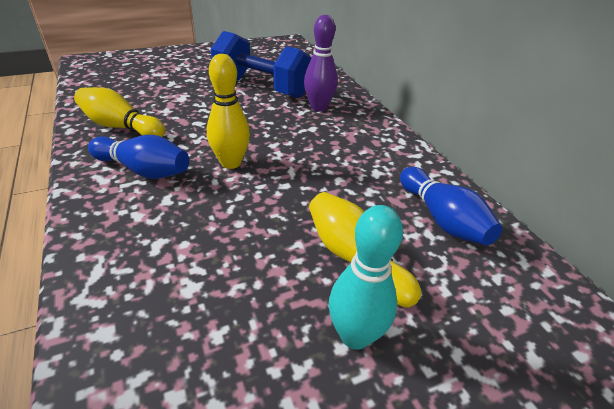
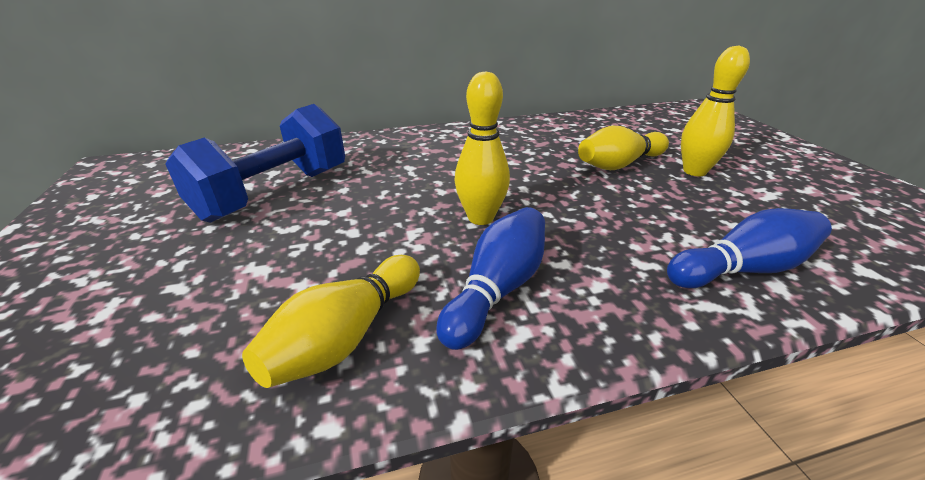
camera: 80 degrees left, 5 degrees down
purple bowling pin [304,15,338,111] -> none
turquoise bowling pin [329,205,403,350] -> yellow bowling pin [681,46,750,176]
blue bowling pin [400,167,502,246] -> blue bowling pin moved to [667,208,832,288]

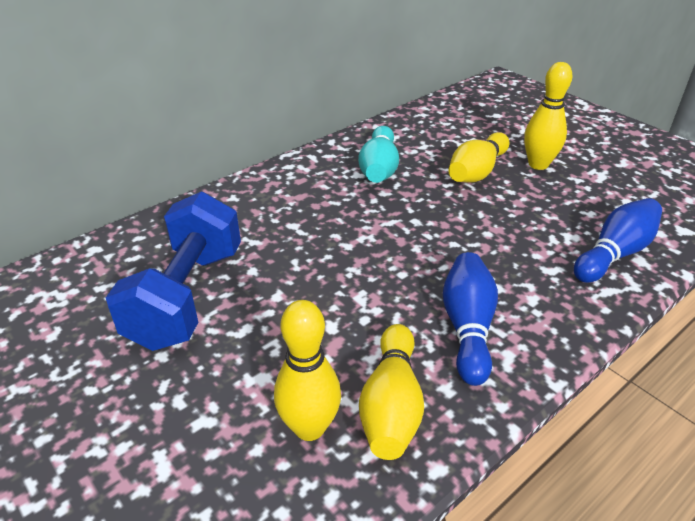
camera: 25 degrees left, 5 degrees up
yellow bowling pin [455,71,510,225] -> yellow bowling pin moved to [274,300,341,441]
none -> turquoise bowling pin [358,126,399,183]

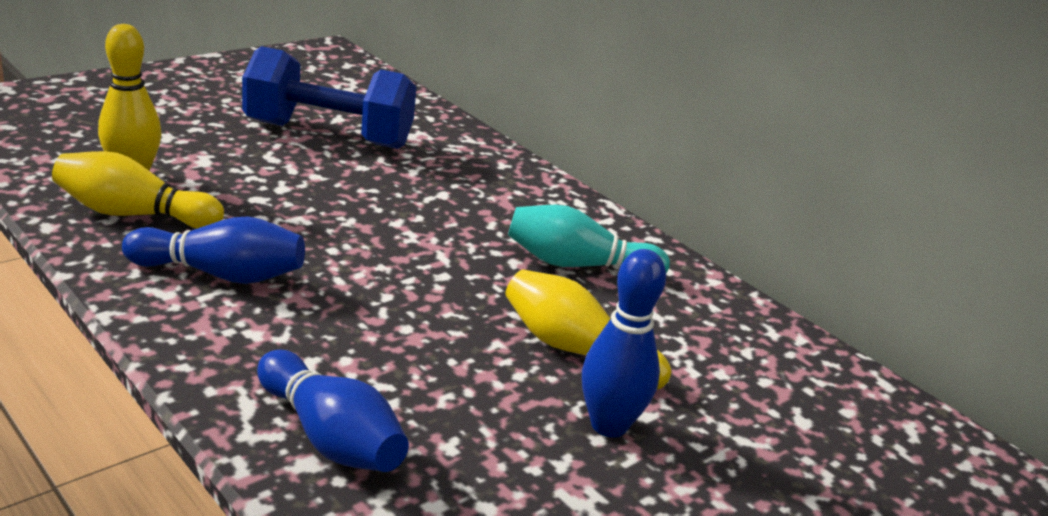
camera: 85 degrees right, 10 degrees down
yellow bowling pin [524,62,572,170] -> blue bowling pin [582,249,666,438]

